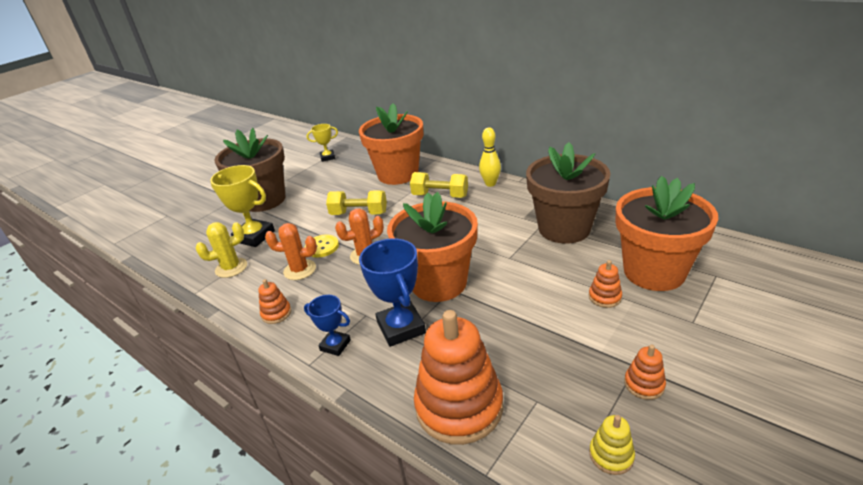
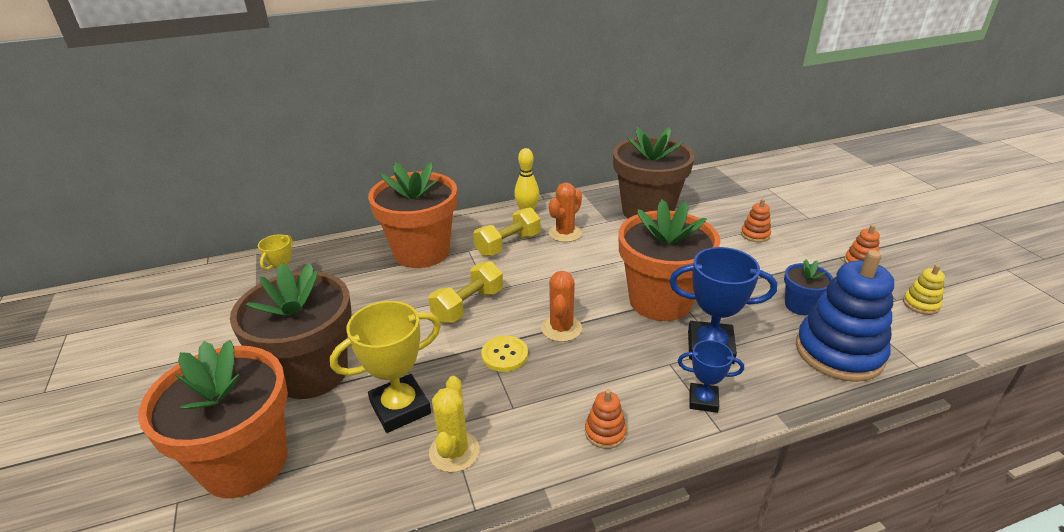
camera: 60 degrees left, 0 degrees up
orange cactus [265,223,317,280] -> orange cactus moved to [549,183,582,242]
blue trophy [304,295,351,356] -> blue trophy turned 45 degrees clockwise [678,340,744,413]
orange stacking toy [414,310,503,445] -> blue stacking toy [796,250,894,382]
orange flower pot [615,176,718,291] -> orange flower pot moved to [138,340,288,498]
none -> blue flower pot [784,259,833,315]

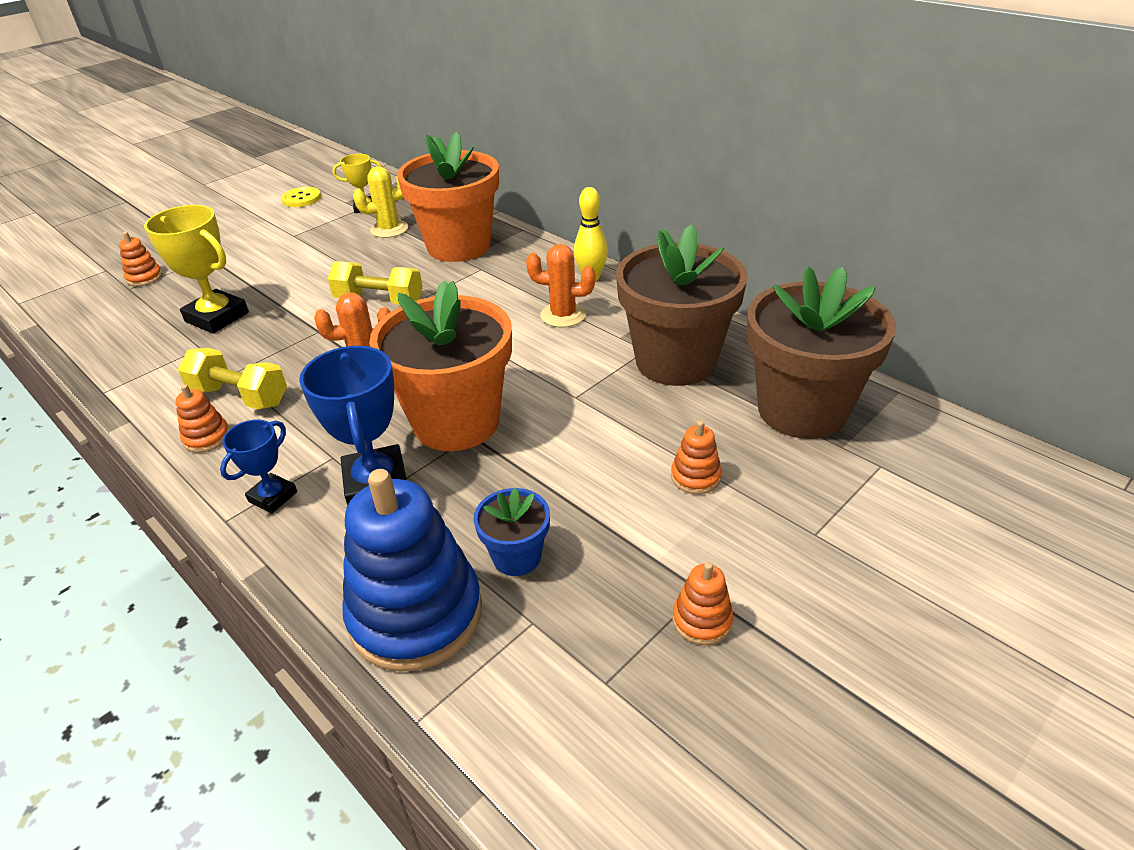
camera: 65 degrees right, 5 degrees up
orange flower pot [138,340,288,498] -> orange stacking toy [119,232,162,286]
brown flower pot [230,263,352,399] -> brown flower pot moved to [747,267,896,439]
yellow cactus [429,376,480,472] -> yellow cactus moved to [353,166,408,238]
yellow dumbbell [473,207,540,256] -> yellow dumbbell moved to [178,348,287,409]
yellow button [481,336,528,372] -> yellow button moved to [281,187,321,207]
blue trophy [678,340,744,413] -> blue trophy turned 45 degrees clockwise [220,419,297,513]
yellow stacking toy [903,264,945,315] -> none

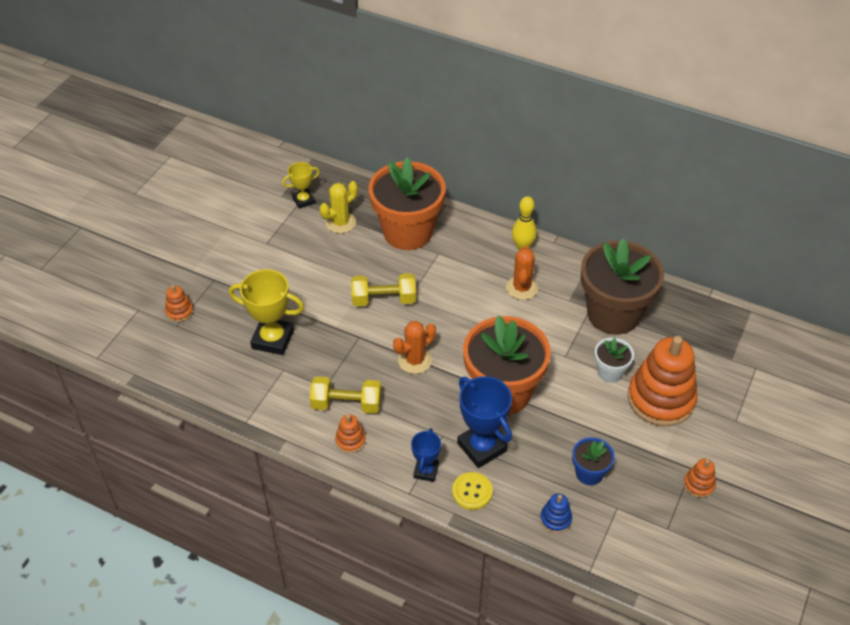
camera: 20 degrees left, 10 degrees up
yellow button [281,187,321,207] -> yellow button moved to [452,472,493,510]
blue stacking toy [342,469,482,672] -> blue stacking toy [540,493,572,533], size x0.43
orange cactus [526,244,595,327] -> orange cactus turned 75 degrees counterclockwise [506,246,538,300]
orange stacking toy [671,420,722,494] -> orange stacking toy [628,336,698,426], size x2.30
brown flower pot [747,267,896,439] -> none
none -> white flower pot [595,338,634,383]

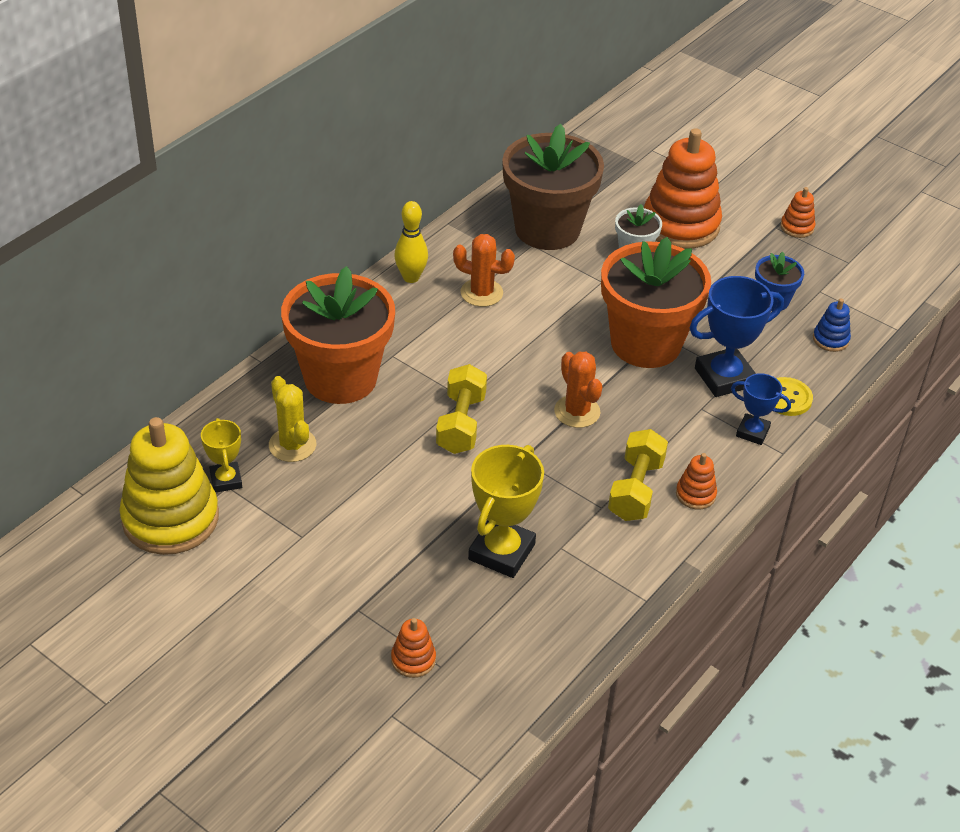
camera: 80 degrees left, 5 degrees down
none -> yellow stacking toy [119,417,219,555]

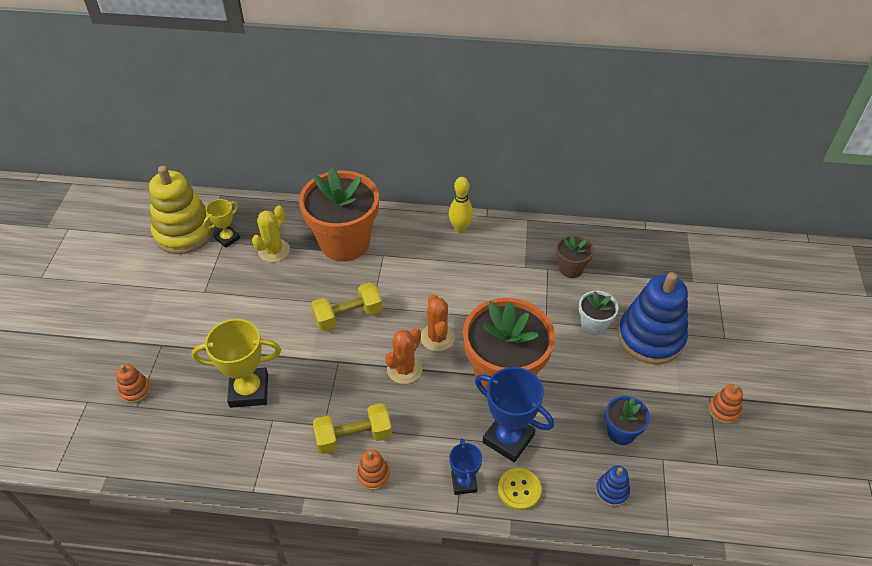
camera: 60 degrees right, 5 degrees up
orange cactus [453,234,515,307] -> orange cactus moved to [421,294,455,351]
brown flower pot [502,124,604,250] -> brown flower pot [556,235,594,278], size x0.47
orange stacking toy [644,128,722,249] -> blue stacking toy [618,272,688,364]

